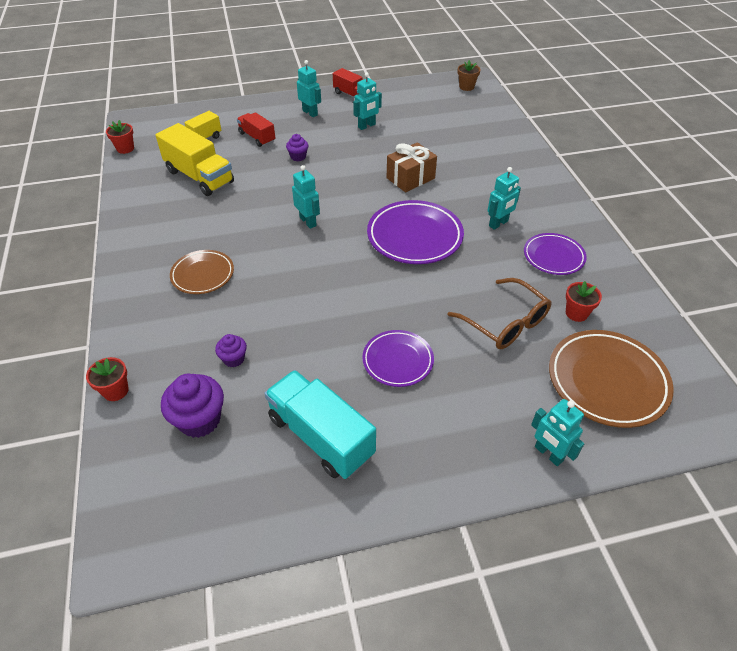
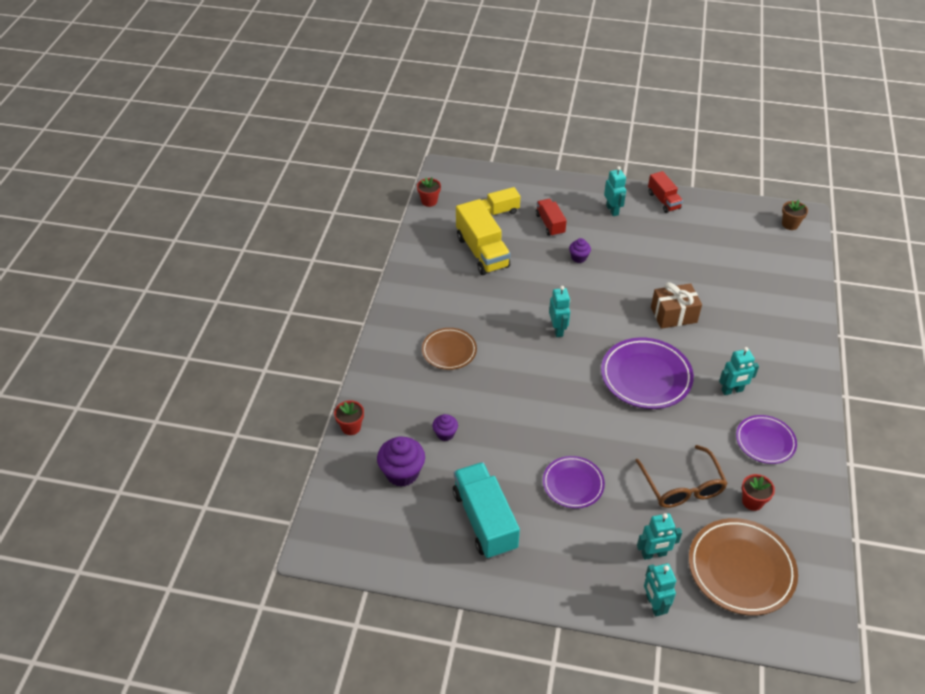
camera: 25 degrees right, 0 degrees up
turquoise robot [353,72,382,130] -> turquoise robot moved to [637,513,682,560]

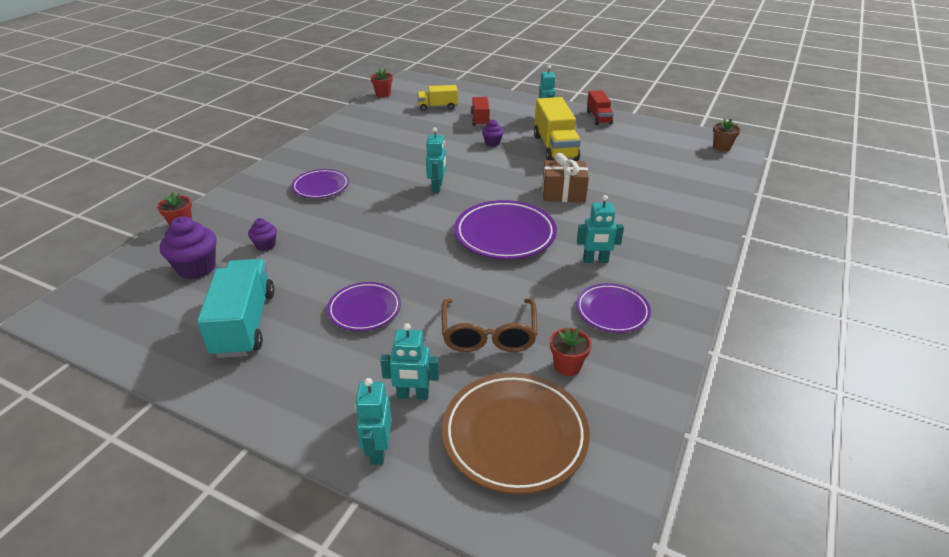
camera: 15 degrees right, 10 degrees down
brown plate [422,328,477,370] -> purple plate [292,169,349,198]
yellow truck [456,199,510,275] -> yellow truck moved to [534,97,581,161]

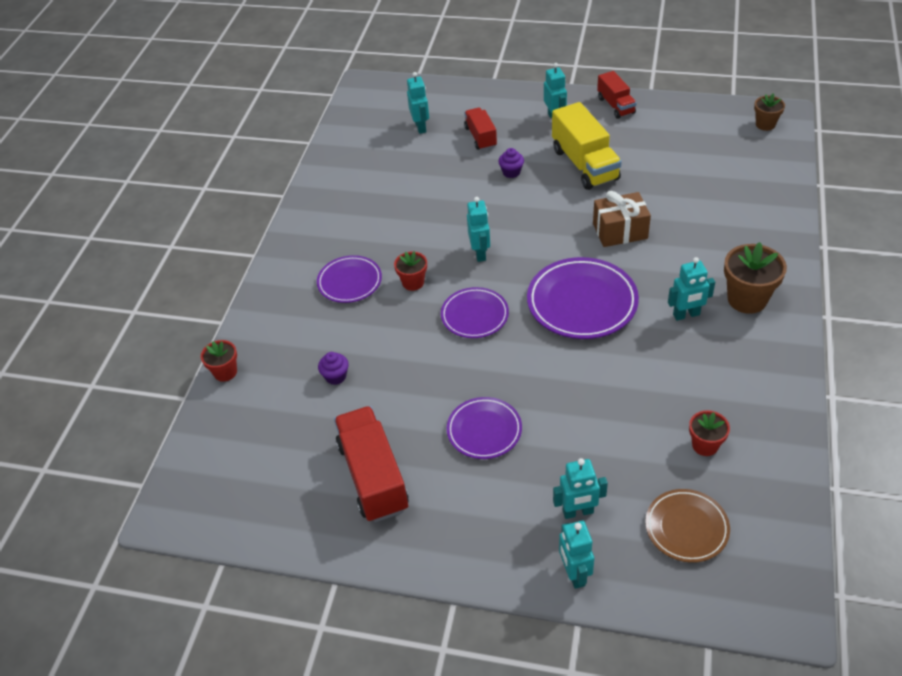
camera: 10 degrees left, 10 degrees up
purple cupcake [160,216,217,279] -> none
turquoise truck [197,259,275,358] -> red truck [334,406,409,522]
red flower pot [370,69,393,98] -> red flower pot moved to [394,251,427,291]
yellow truck [417,85,458,111] -> turquoise robot [407,72,429,134]
brown glasses [441,299,537,352] -> none
brown plate [442,373,590,494] -> brown plate [645,489,730,563], size x0.62
purple plate [576,283,651,333] -> purple plate moved to [441,287,509,338]
none -> brown flower pot [724,242,787,314]

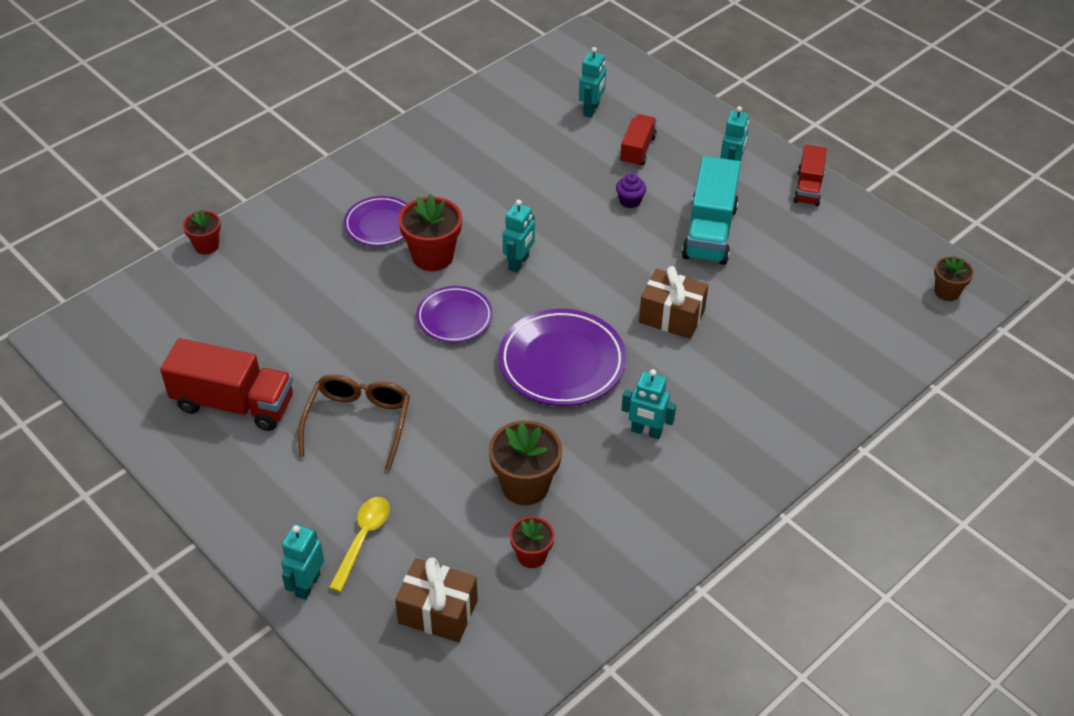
camera: 30 degrees right, 0 degrees up
purple cupcake [318,352,349,385] -> none
red truck [334,406,409,522] -> red truck turned 90 degrees clockwise [160,338,293,431]
red flower pot [394,251,427,291] -> red flower pot [398,194,462,271], size x1.69
purple plate [447,397,522,459] -> brown glasses [298,374,410,471]
yellow truck [552,102,622,190] -> turquoise truck [682,156,741,265]
turquoise robot [553,458,608,519] -> yellow spoon [329,497,390,592]
brown plate [645,489,730,563] -> brown gift [395,557,478,642]
brown flower pot [724,242,787,314] -> brown flower pot moved to [489,420,562,505]

